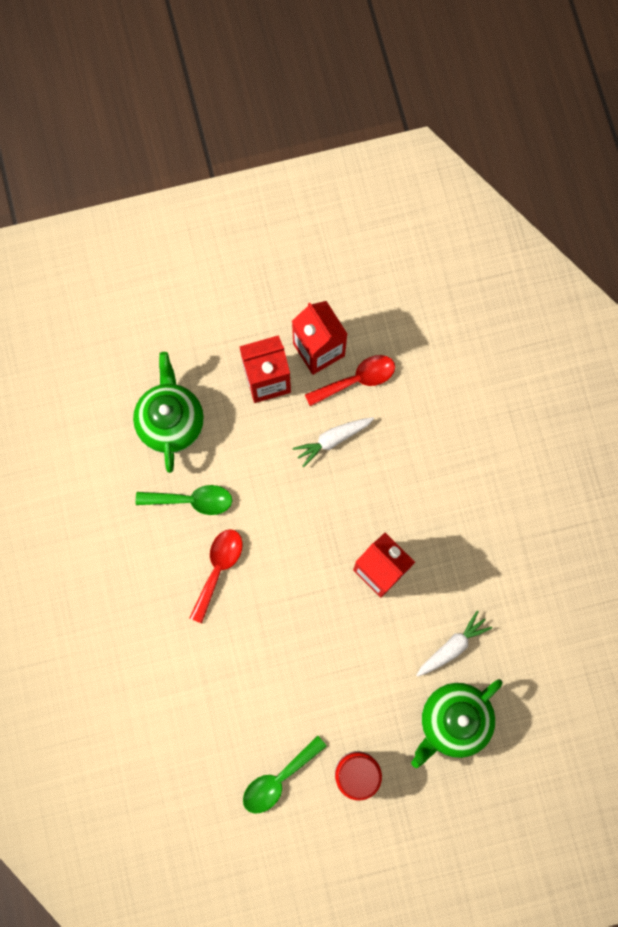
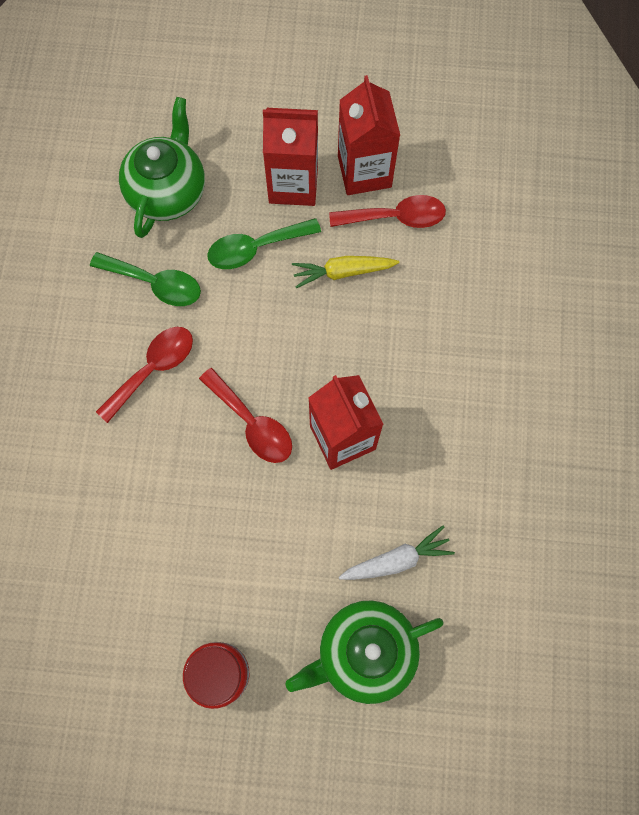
camera: 20 degrees right, 5 degrees down
green spoon [243,736,327,814] -> green spoon moved to [207,218,321,269]
white carrot [293,417,374,468] -> yellow carrot [292,256,399,288]
none -> red spoon [199,368,292,463]

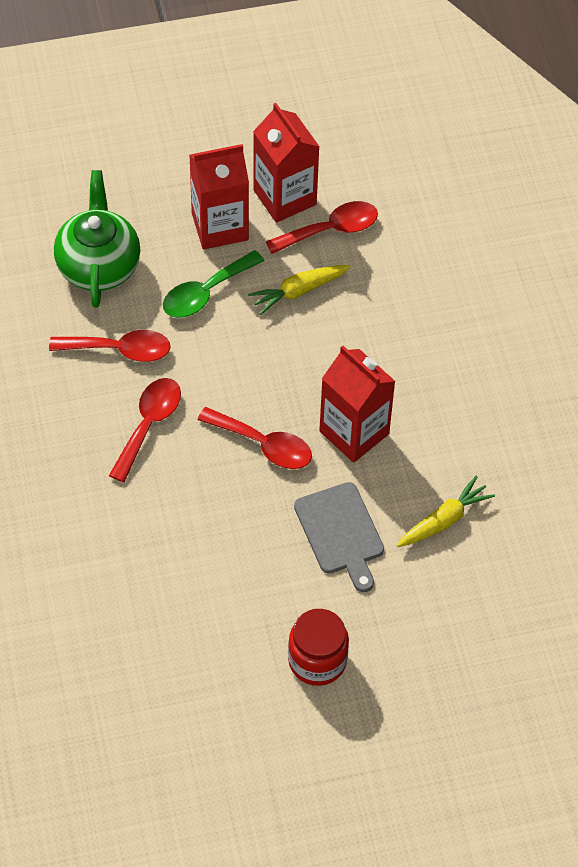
camera: 20 degrees left, 15 degrees down
green spoon [90,252,201,306] -> red spoon [49,330,171,362]
green teapot [286,601,444,704] -> none
white carrot [339,526,455,580] -> yellow carrot [397,476,495,547]
none -> grey cutting board [294,482,384,592]

